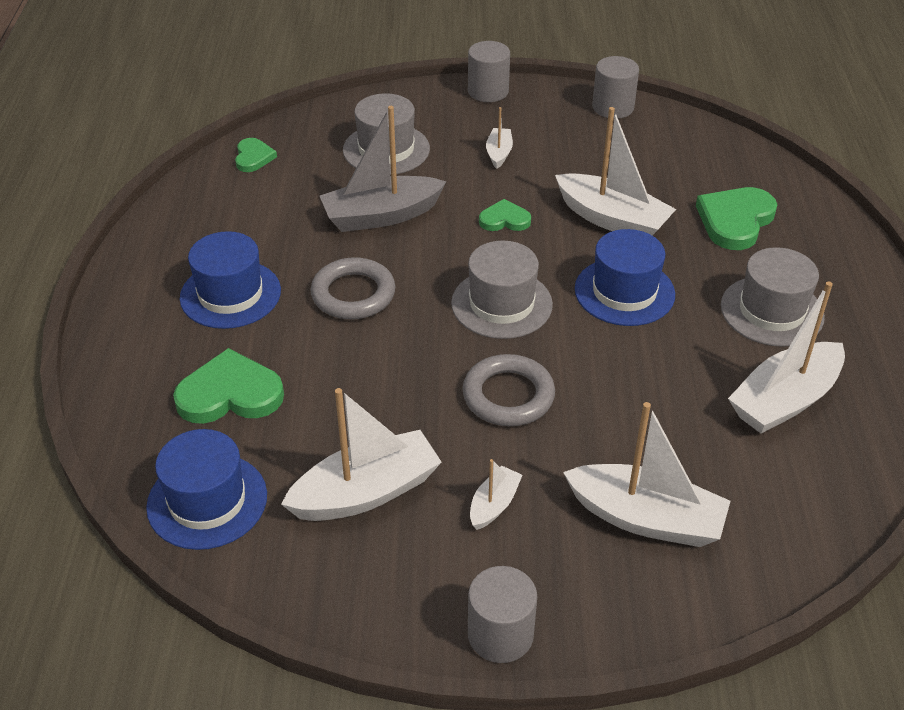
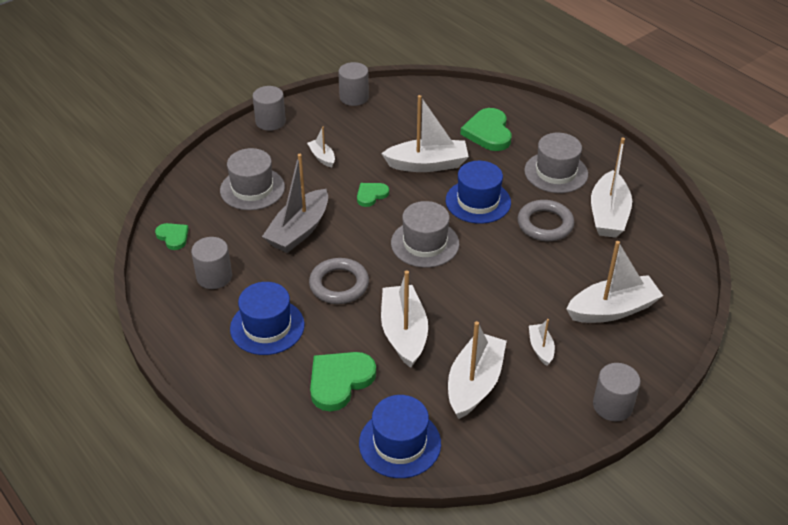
camera: 40 degrees left, 0 degrees up
grey ring [462,354,555,426] -> grey ring moved to [518,200,574,241]
none -> grey cylinder [191,237,232,289]
none -> white boat [381,270,428,368]

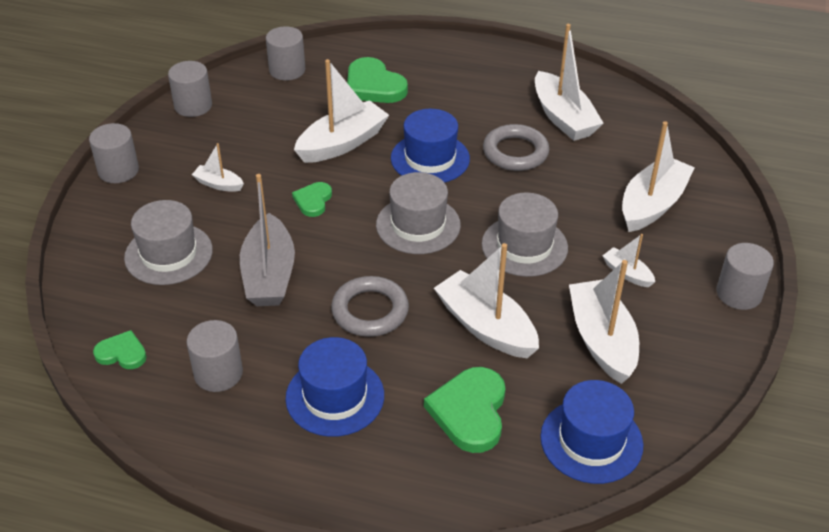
camera: 35 degrees left, 0 degrees up
grey hat [524,133,588,193] -> grey hat moved to [482,192,568,277]
none -> grey cylinder [266,26,305,80]

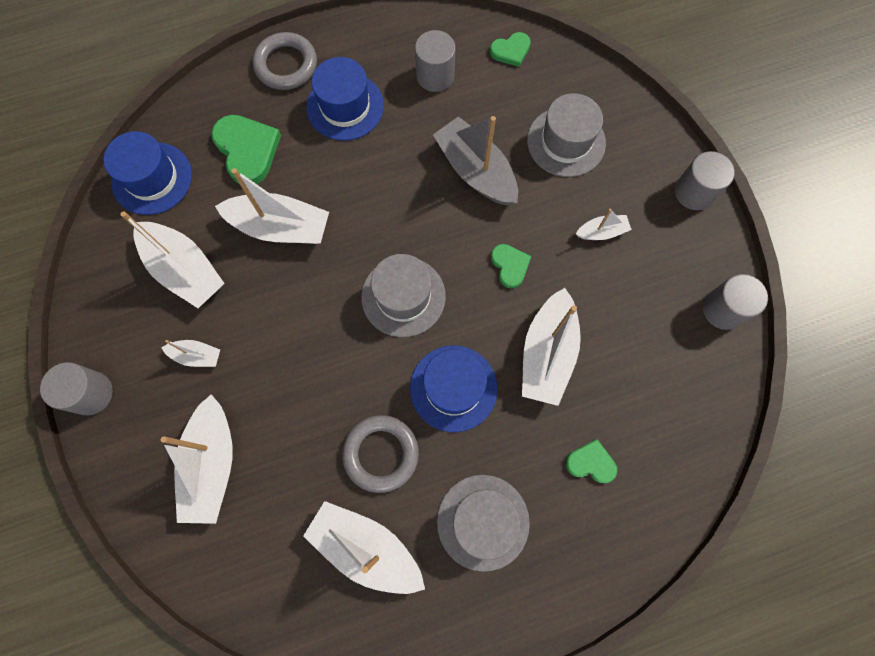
camera: 145 degrees right, 30 degrees up
grey cylinder [266,26,305,80] -> none
grey ring [331,276,409,337] -> grey ring moved to [253,32,317,90]
green heart [347,57,408,103] -> green heart [566,439,617,483], size x0.57
grey hat [482,192,568,277] -> grey hat moved to [437,475,530,572]

